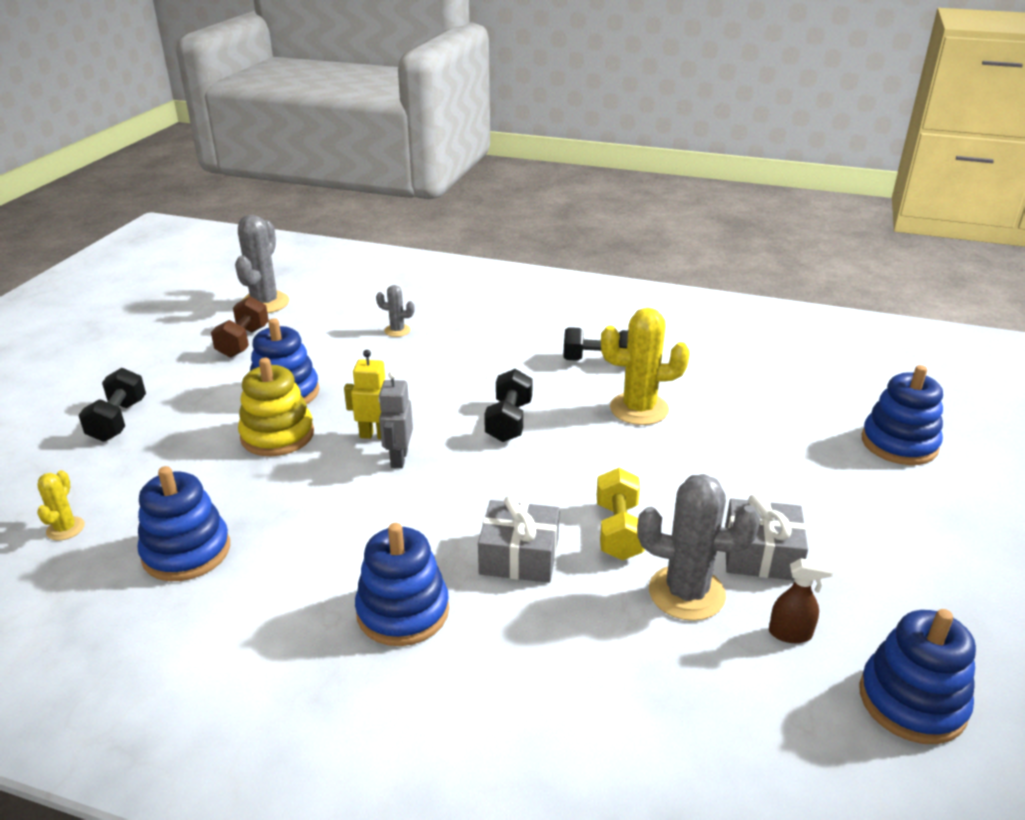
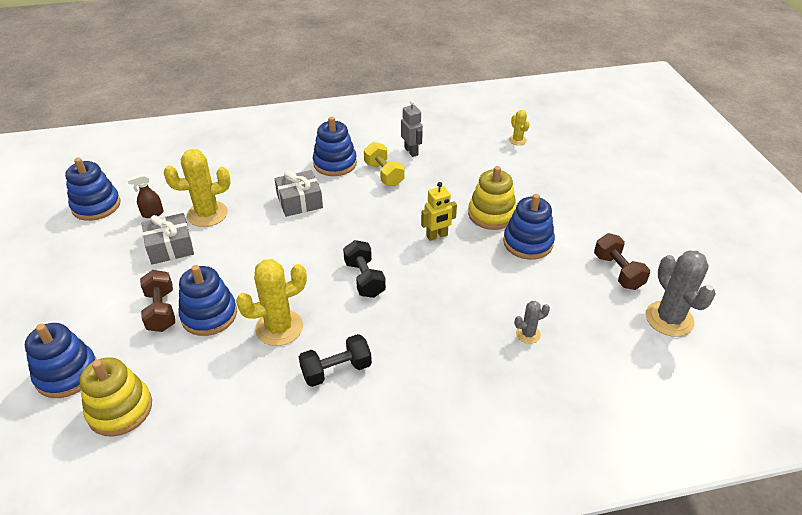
camera: 150 degrees right, 10 degrees up
black dumbbell [78,368,146,442] -> none
blue stacking toy [137,466,230,581] -> blue stacking toy moved to [178,265,237,336]
grey robot [378,371,413,468] -> grey robot moved to [401,100,423,157]
yellow dumbbell [597,468,645,561] -> yellow dumbbell moved to [364,142,405,186]
grey cactus [637,474,760,621] -> yellow cactus [164,149,230,227]
none -> yellow stacking toy [79,357,152,437]
none -> brown dumbbell [140,270,175,332]

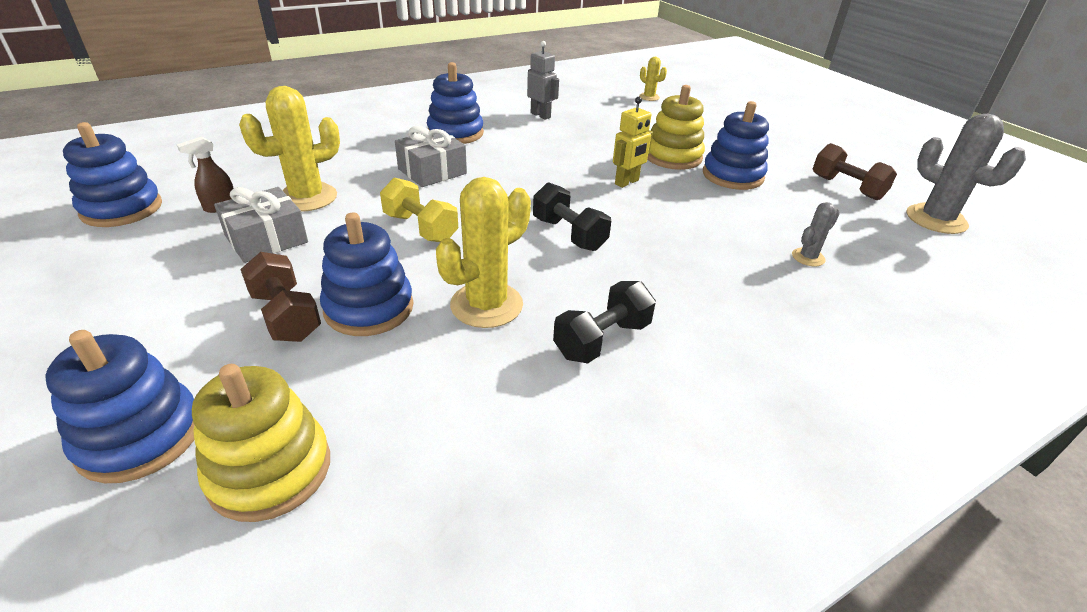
camera: 20 degrees left, 5 degrees down
yellow dumbbell [364,142,405,186] -> yellow dumbbell moved to [380,178,458,242]

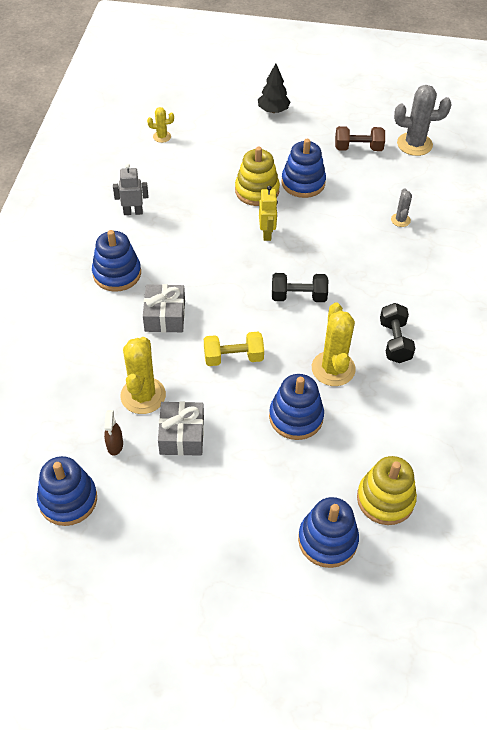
camera: 50 degrees left, 15 degrees up
brown dumbbell [240,252,321,342] -> none
none -> black tree [258,64,290,113]

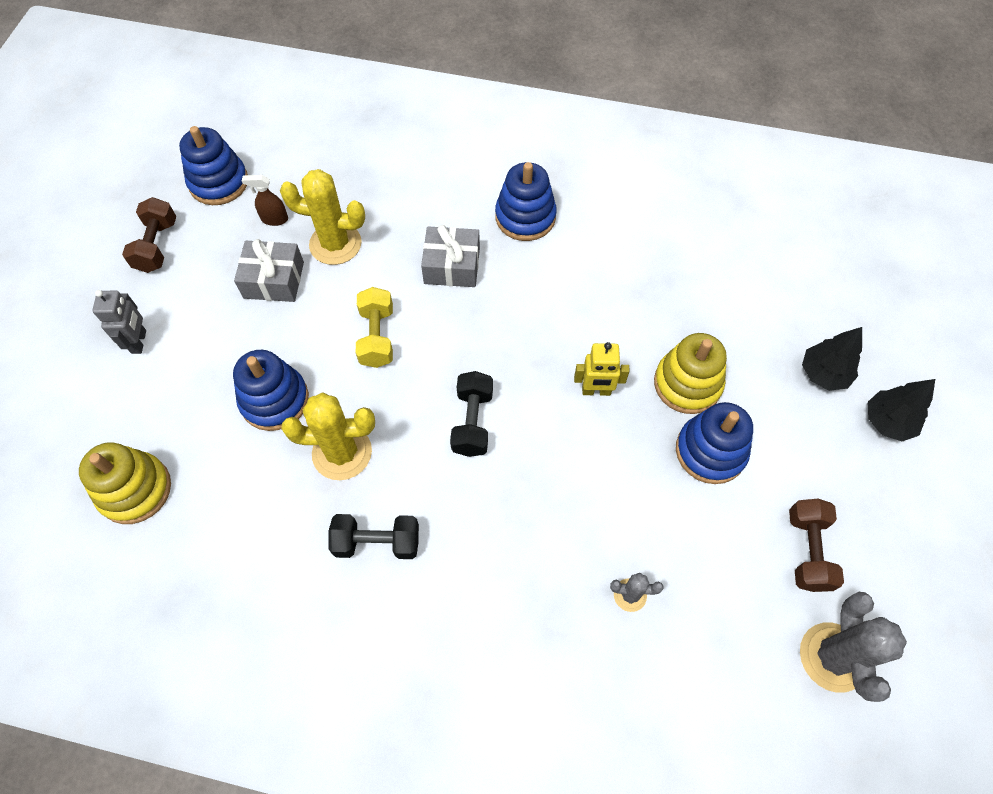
camera: 95 degrees right, 10 degrees up
grey robot [113,164,148,215] -> grey robot moved to [92,290,146,354]
yellow cactus [147,107,174,143] -> none
blue stacking toy [298,497,359,568] -> none
none -> brown dumbbell [122,197,176,273]
none -> black tree [802,327,862,391]

